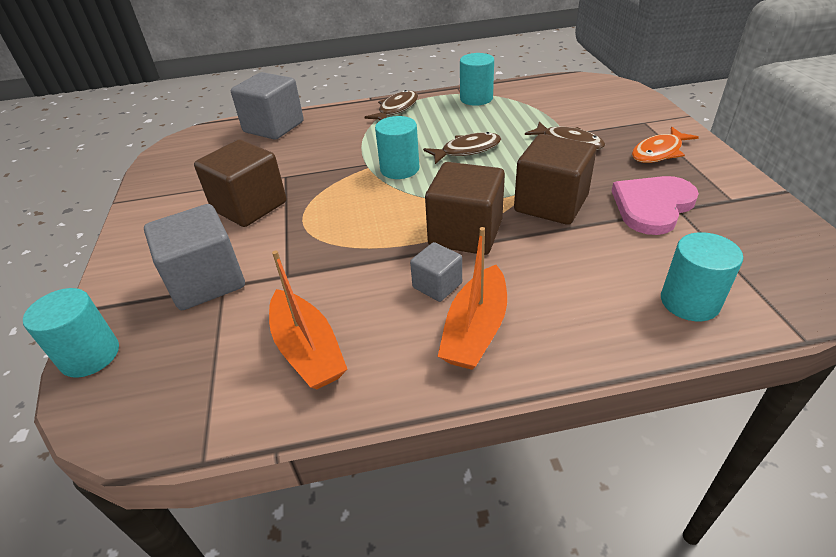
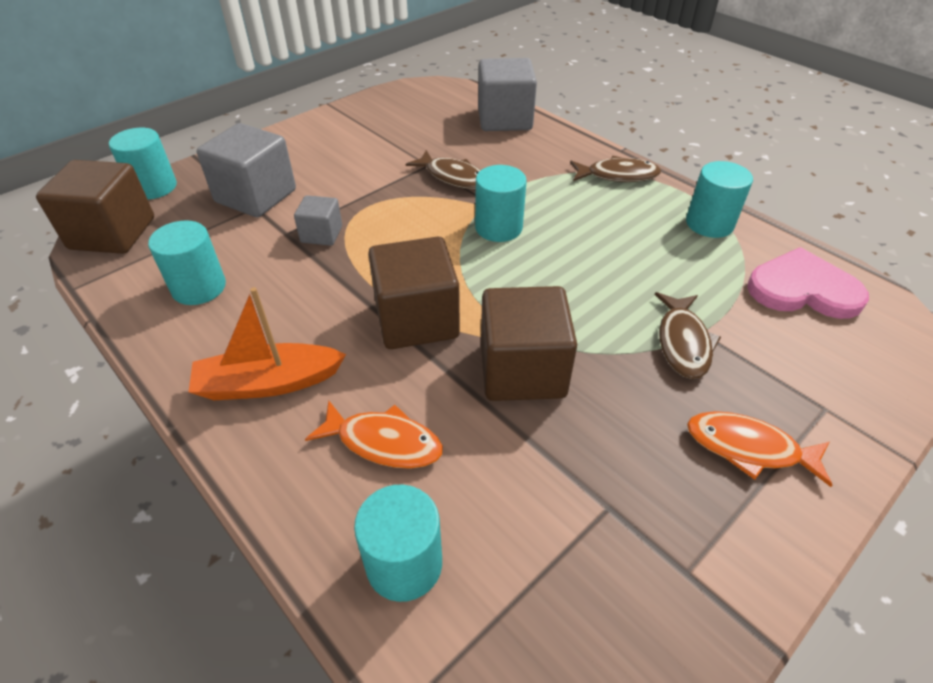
camera: 55 degrees right, 5 degrees up
brown cube [194,139,287,227] -> brown cube moved to [36,160,154,254]
orange boat [269,250,347,389] -> turquoise cylinder [148,220,226,305]
grey cube [410,242,462,302] -> grey cube moved to [294,195,342,246]
brown fish [423,132,501,164] -> brown fish moved to [406,150,481,189]
pink heart [612,176,699,235] -> pink heart moved to [747,247,869,319]
none -> orange fish [305,401,443,469]

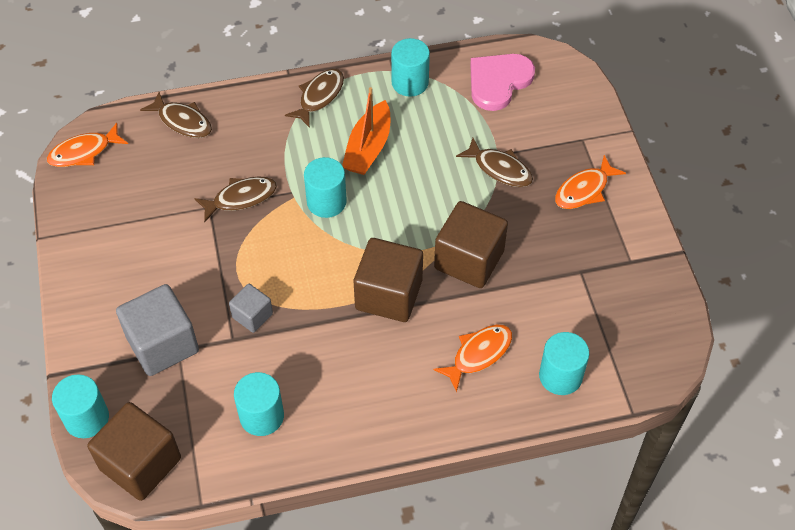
camera: 60 degrees left, 10 degrees up
orange boat [189,287,346,400] -> orange boat moved to [342,87,390,175]
grey cube [478,58,537,131] -> brown fish [140,92,212,138]
none -> orange fish [47,123,128,167]

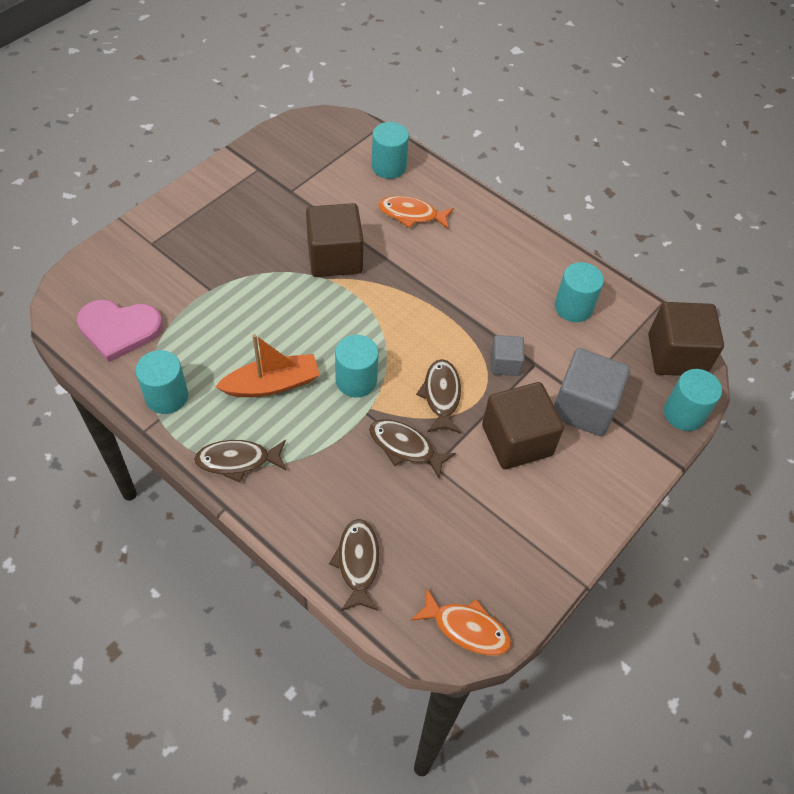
camera: 130 degrees left, 0 degrees up
brown cube [354,238,423,322] -> brown cube moved to [482,382,564,469]
brown fish [456,138,533,187] -> brown fish moved to [416,359,461,433]
orange fish [555,155,626,209] -> none

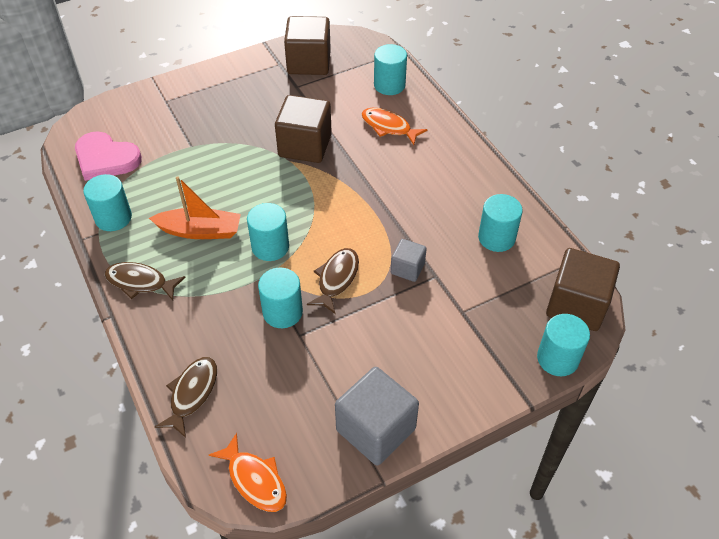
camera: 25 degrees right, 5 degrees down
brown fish [369,419,456,479] -> turquoise cylinder [258,268,303,328]
brown cube [482,382,564,469] -> brown cube moved to [284,16,331,75]
grey cube [554,348,630,436] -> grey cube moved to [335,367,419,466]

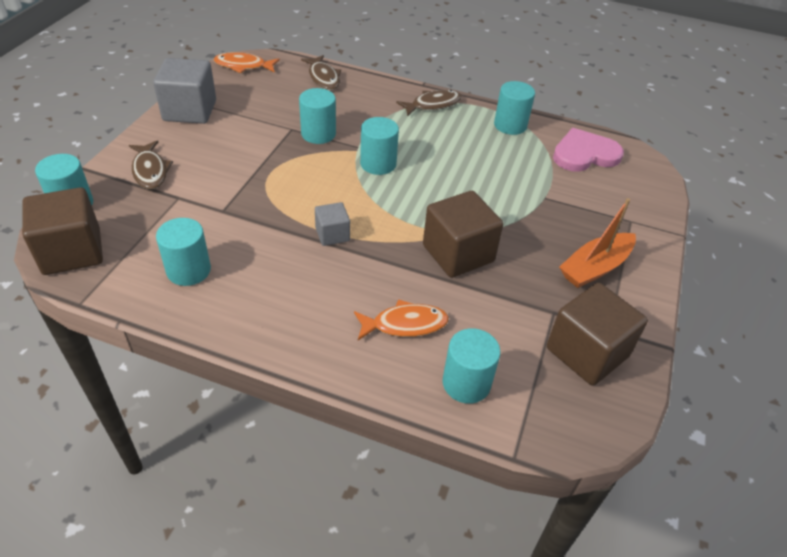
camera: 135 degrees right, 5 degrees down
orange boat [149,176,241,239] -> orange boat moved to [559,198,636,288]
brown fish [307,248,359,314] -> brown fish moved to [129,140,173,189]
grey cube [391,239,427,282] -> grey cube moved to [315,202,350,246]

